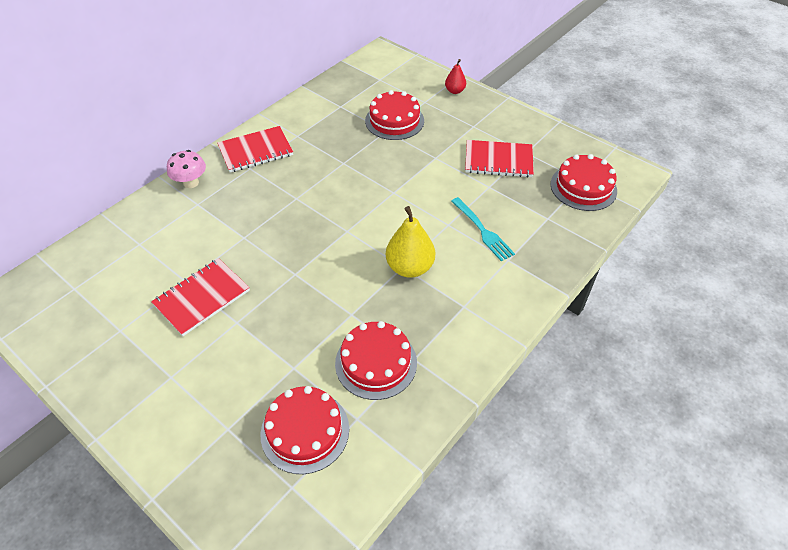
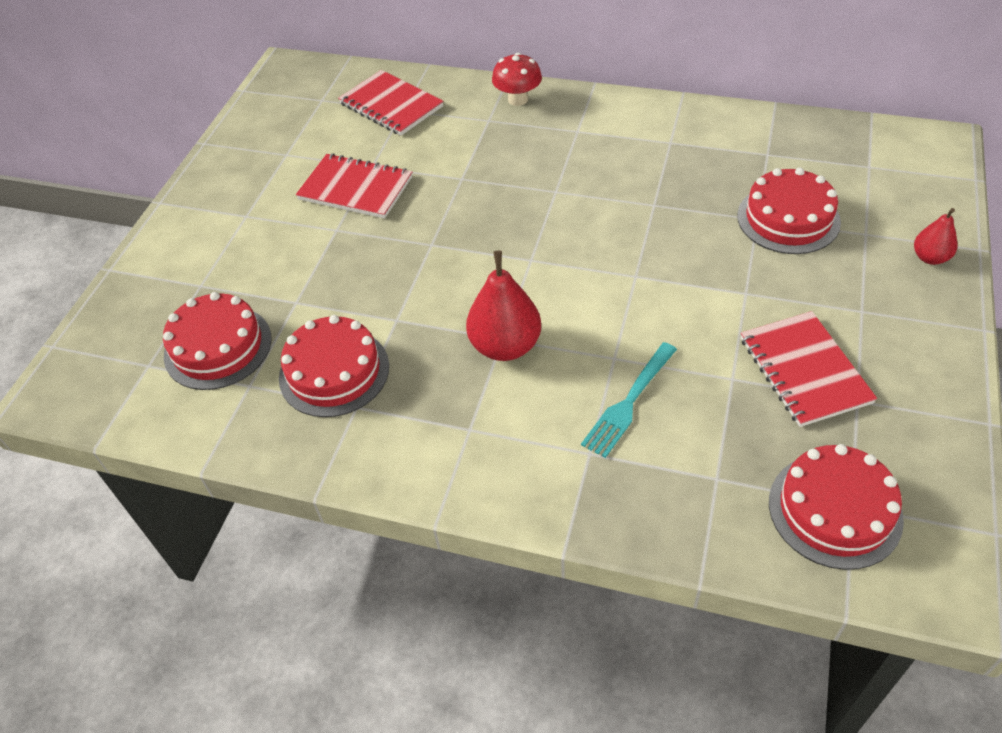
camera: 70 degrees right, 0 degrees up
pink mushroom [167,150,206,188] -> red mushroom [492,53,542,106]
red notebook [217,126,293,173] -> red notebook moved to [338,70,444,136]
yellow pear [386,206,435,278] -> red pear [466,250,541,361]

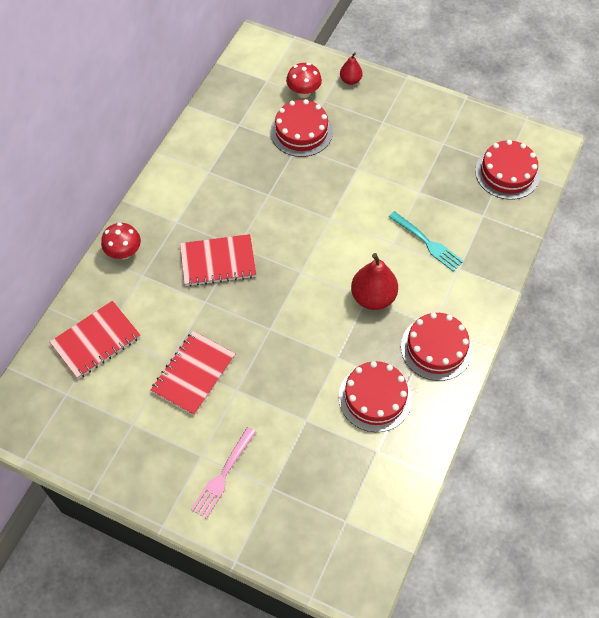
camera: 85 degrees left, 10 degrees up
red cake [163,292,272,390] -> red cake moved to [401,313,472,381]
red notebook [741,311,877,427] -> red notebook moved to [180,234,257,287]
none -> pink fork [191,427,256,519]
none -> red mushroom [286,63,322,98]

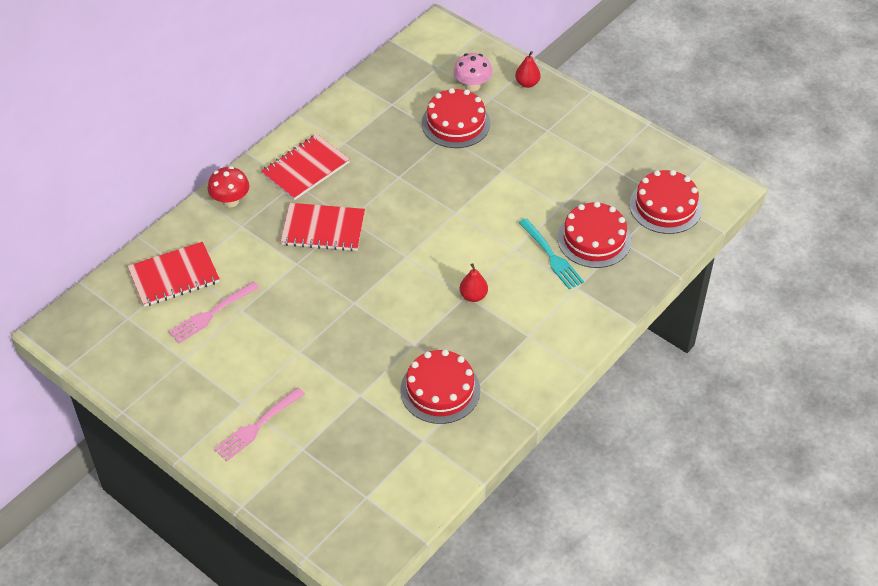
camera: 15 degrees right, 10 degrees down
red notebook [151,331,235,415] -> red notebook moved to [261,134,350,200]
red mushroom [286,63,322,98] -> pink mushroom [453,53,492,92]
red pear [351,253,398,310] -> red pear [460,263,488,302], size x0.56
red cake [401,313,472,381] -> red cake moved to [557,202,631,268]
none -> pink fork [168,282,259,343]

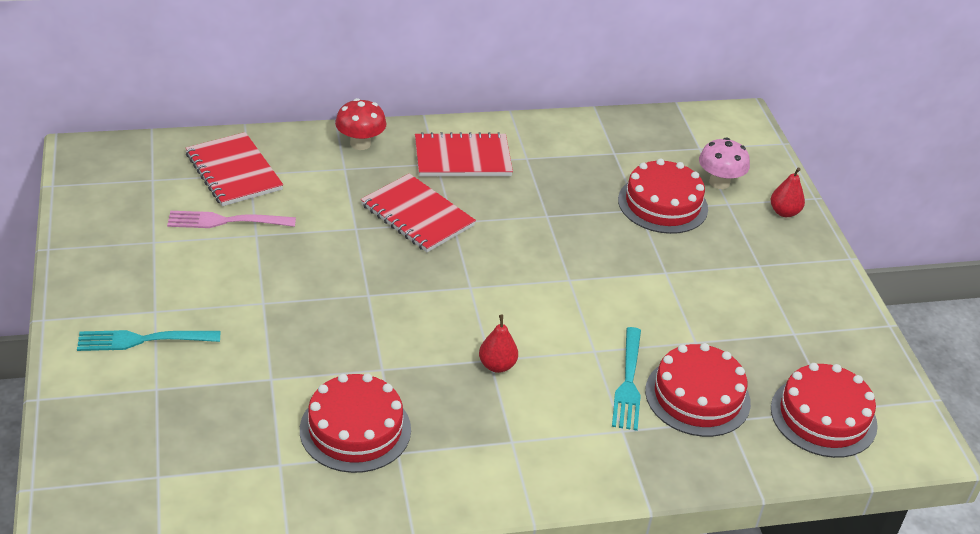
camera: 35 degrees right, 10 degrees down
red notebook [127,242,220,307] -> red notebook turned 45 degrees clockwise [186,132,283,206]
pink fork [214,387,305,461] -> turquoise fork [77,330,221,351]

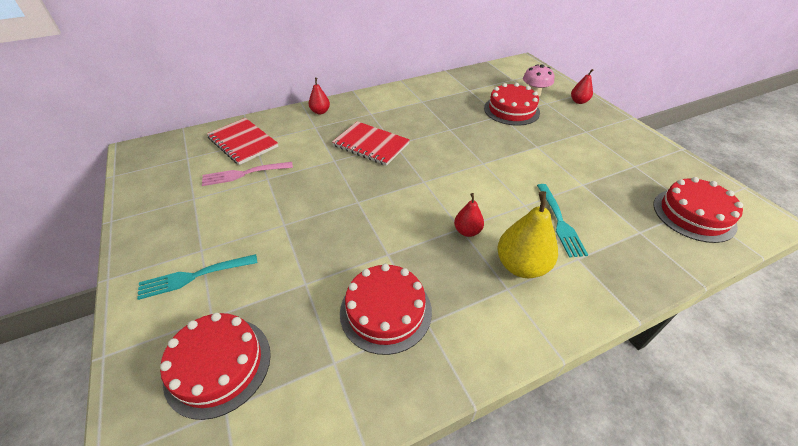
camera: 10 degrees left, 5 degrees up
red mushroom [335,98,387,150] -> red pear [309,78,330,114]
red notebook [415,132,513,176] -> none
red cake [645,343,751,437] -> red cake moved to [160,313,271,420]
none -> yellow pear [497,191,558,278]

